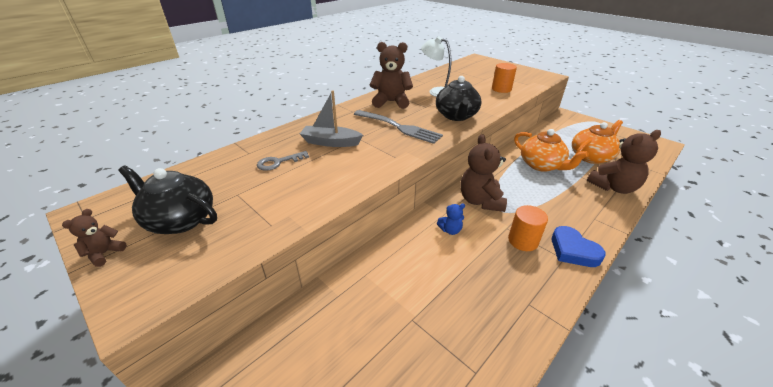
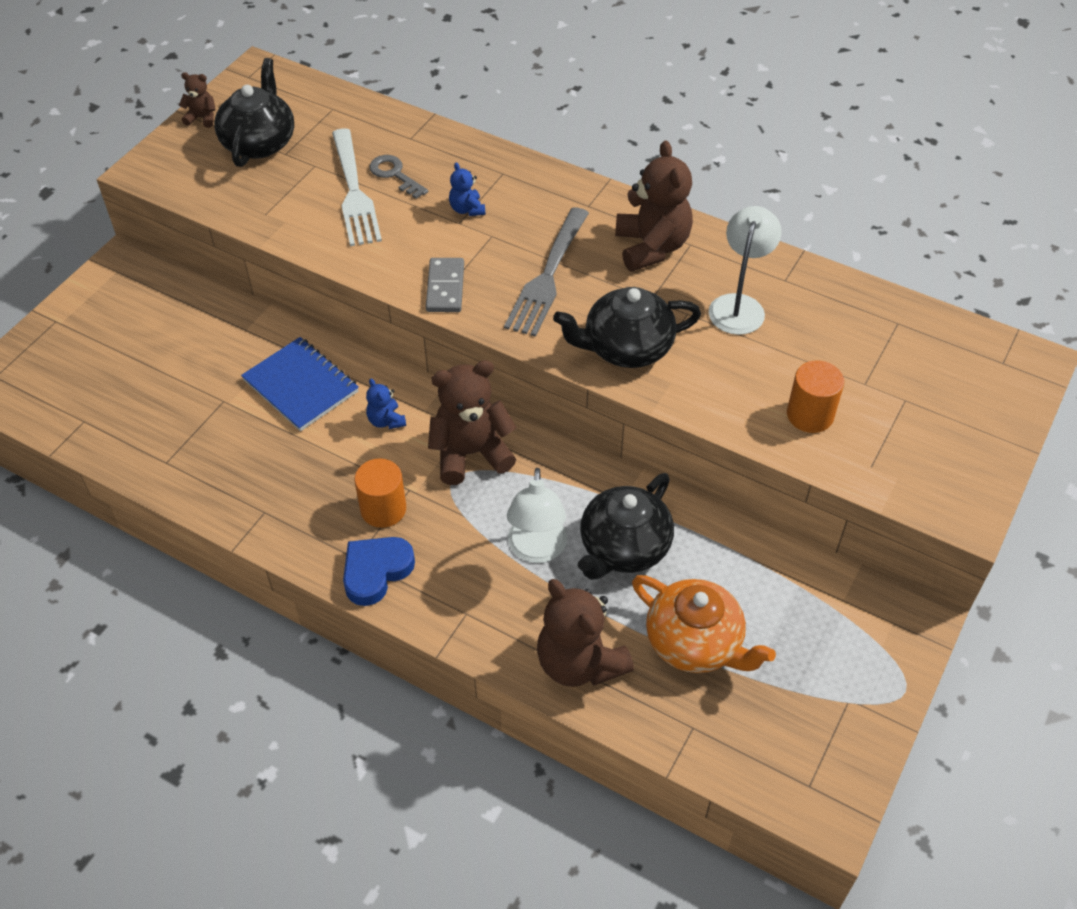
camera: 75 degrees right, 15 degrees up
grey boat [300,90,363,147] -> blue teddy bear [449,162,485,216]
orange teapot [514,129,589,172] -> black teapot [578,473,674,580]
none -> blue notebook [241,337,359,431]
none -> white fork [332,128,382,246]
none -> grey domino [426,258,464,312]
none -> white lamp [507,468,567,563]

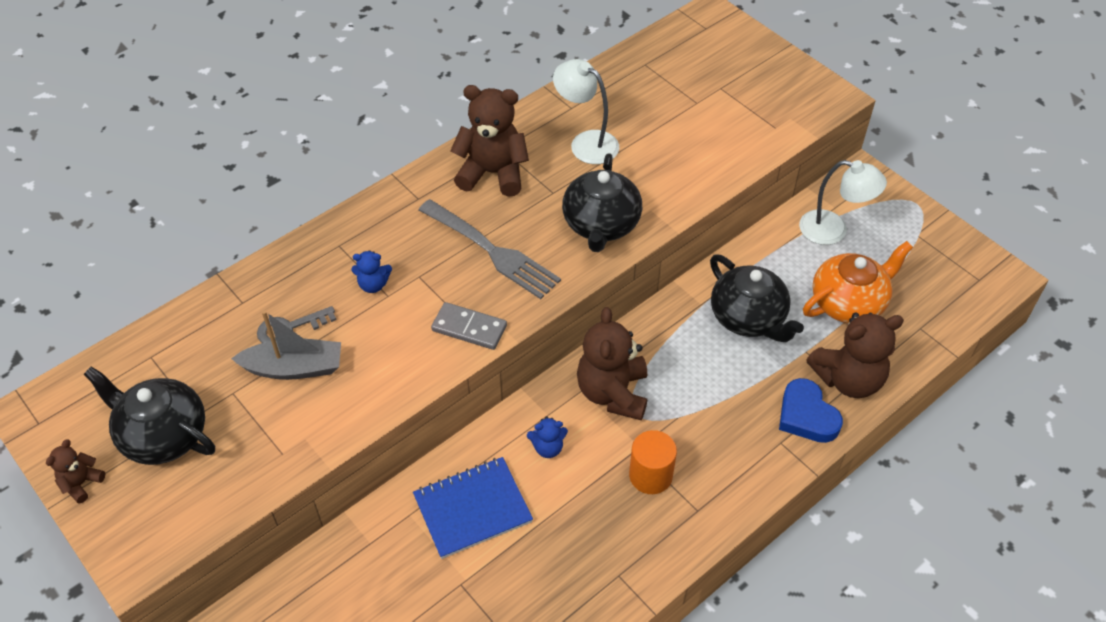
camera: 70 degrees left, 0 degrees up
white fork [332,128,382,246] -> grey boat [231,310,341,380]
blue heart [343,537,415,606] -> blue heart moved to [779,378,843,443]
white lamp [507,468,567,563] -> white lamp moved to [799,160,887,245]
orange cylinder [787,360,844,433] -> none

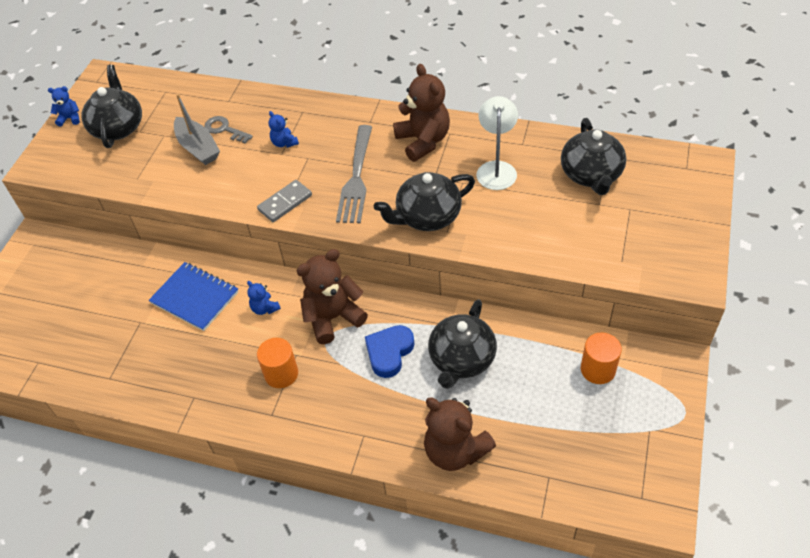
camera: 60 degrees right, 0 degrees up
brown teddy bear [46,439,105,504] -> blue teddy bear [48,86,80,126]
grey domino [431,302,507,350] -> grey domino turned 60 degrees clockwise [257,180,312,222]
blue heart [779,378,843,443] -> blue heart moved to [365,325,414,378]
white lamp [799,160,887,245] -> orange cylinder [581,332,622,384]
orange teapot [803,241,913,323] -> none
none -> black teapot [561,118,626,195]

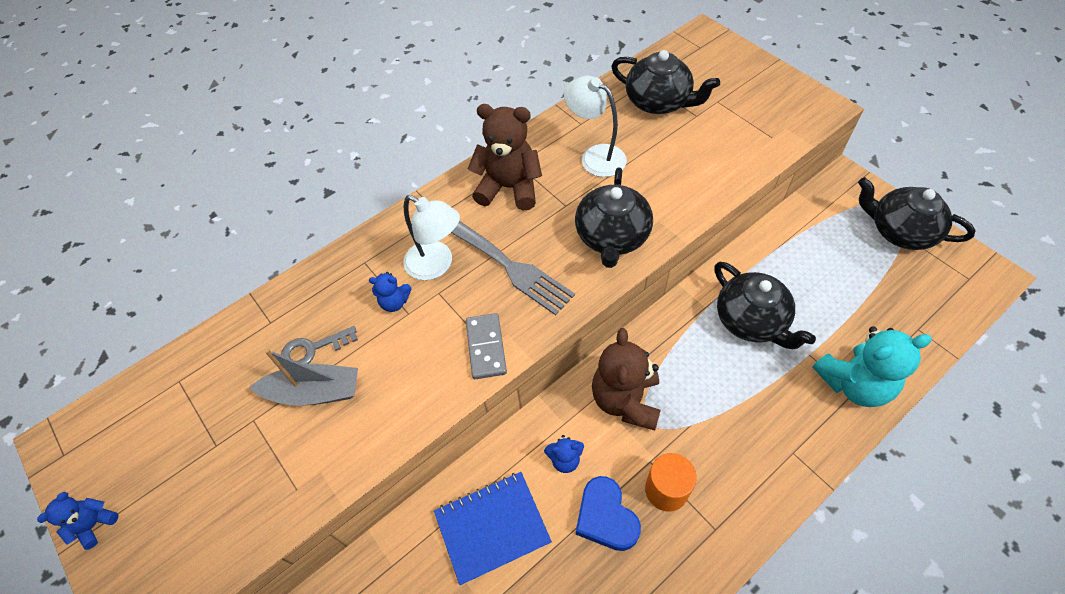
camera: 55 degrees left, 5 degrees up
black teapot [81,65,142,148] -> black teapot moved to [858,177,976,250]
blue heart [365,325,414,378] -> blue heart moved to [576,476,641,551]
brown teddy bear [424,398,496,471] -> turquoise teddy bear [812,326,932,407]
orange cylinder [581,332,622,384] -> none
none -> white lamp [403,195,460,280]

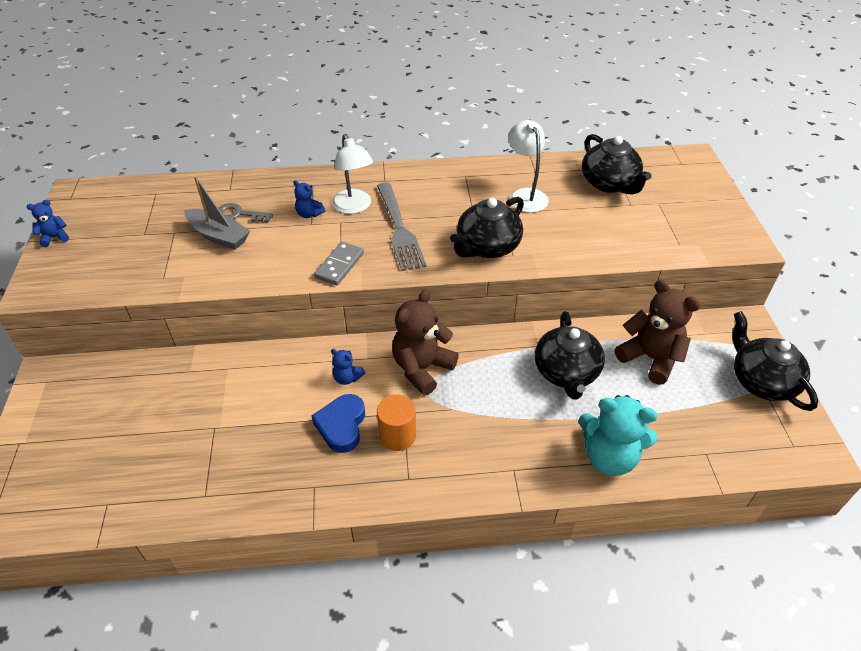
camera: 30 degrees right, 10 degrees down
blue notebook [434,472,552,585] -> none
brown teddy bear [468,104,542,211] -> brown teddy bear moved to [615,280,700,385]

